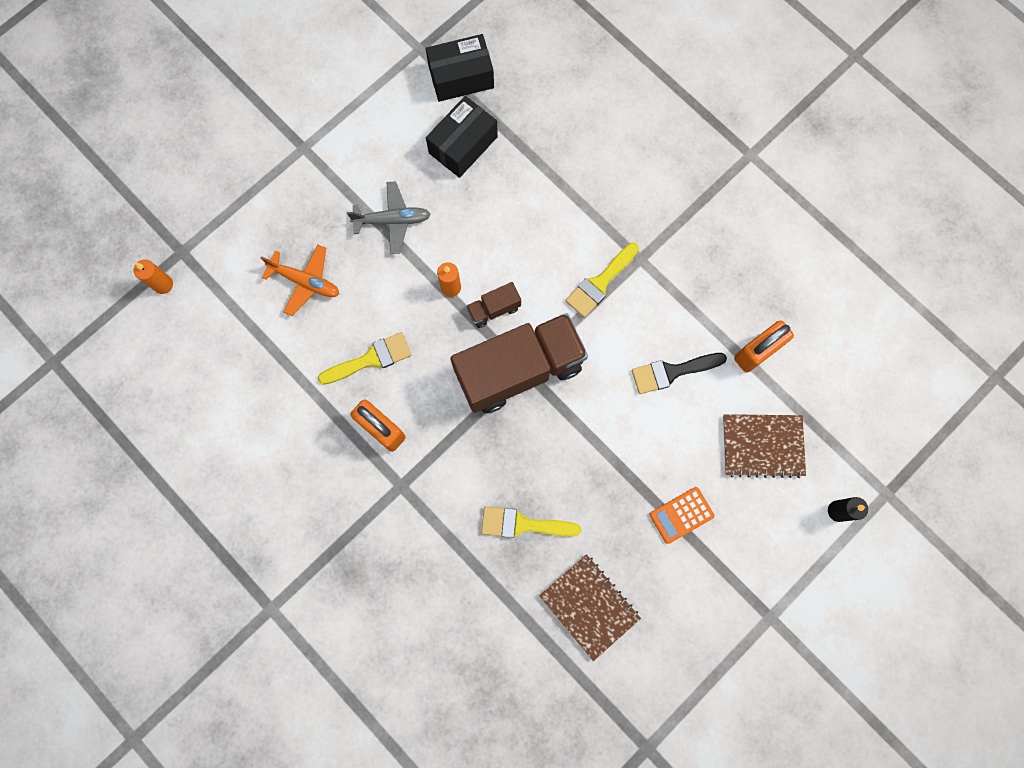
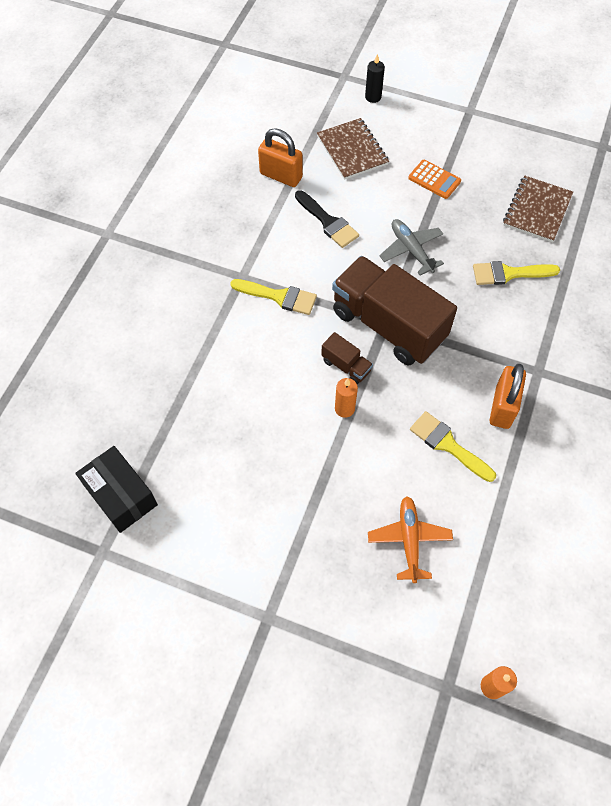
camera: 115 degrees left, 15 degrees down
grey plane [347,181,431,254] -> grey plane moved to [379,219,444,275]
black box [426,96,498,178] -> none
yellow brush [481,507,581,538] -> yellow brush turned 105 degrees clockwise [473,261,560,285]

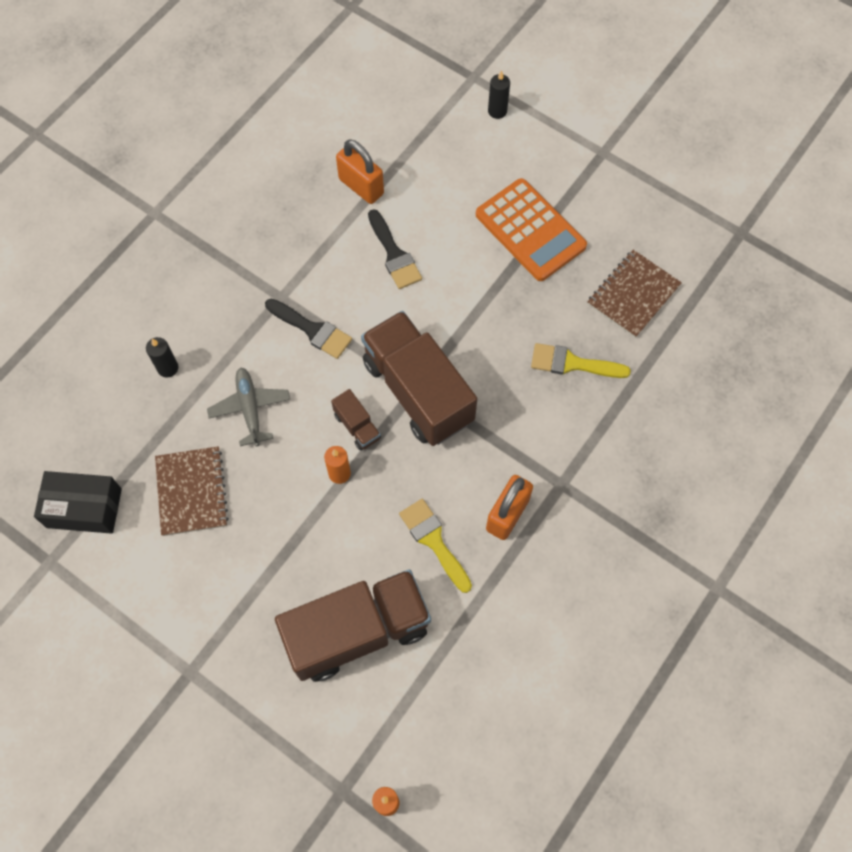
camera: 15 degrees right, 5 degrees up
black box [75,446,158,533] -> black box turned 60 degrees counterclockwise [34,471,122,534]
yellow brush [230,279,317,315] -> black brush [265,299,352,359]
brown notebook [317,118,389,180] -> brown notebook moved to [155,446,229,536]
orange plane [368,496,453,583] -> brown truck [275,569,431,682]
grey plane [379,219,444,275] -> grey plane moved to [207,368,290,447]
orange calculator [408,160,461,199] -> orange calculator [476,178,587,281], size x1.91
none -> black candle [146,337,178,378]

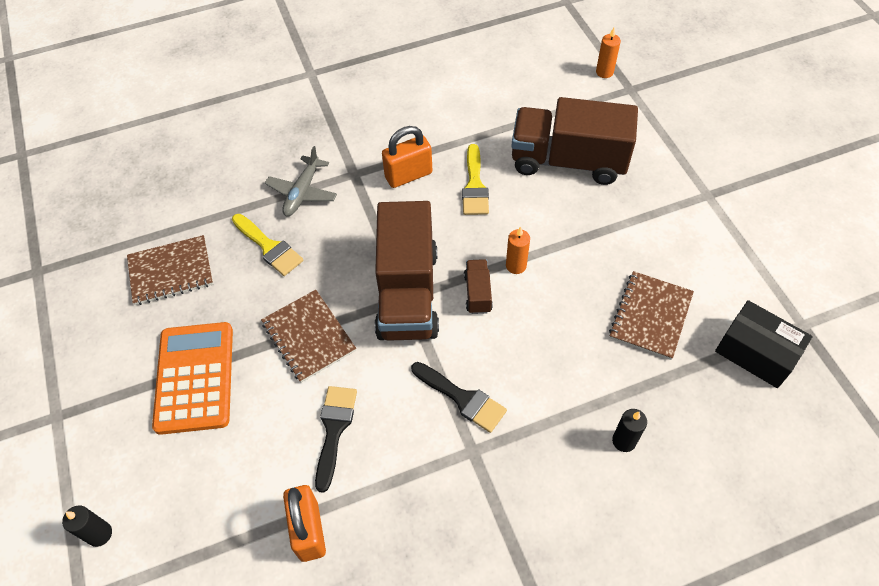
camera: 145 degrees left, 10 degrees down
grey plane [207,368,290,447] -> grey plane moved to [265,146,337,216]
black brush [265,299,352,359] -> black brush turned 150 degrees clockwise [411,362,507,433]
none -> brown notebook [261,290,356,383]

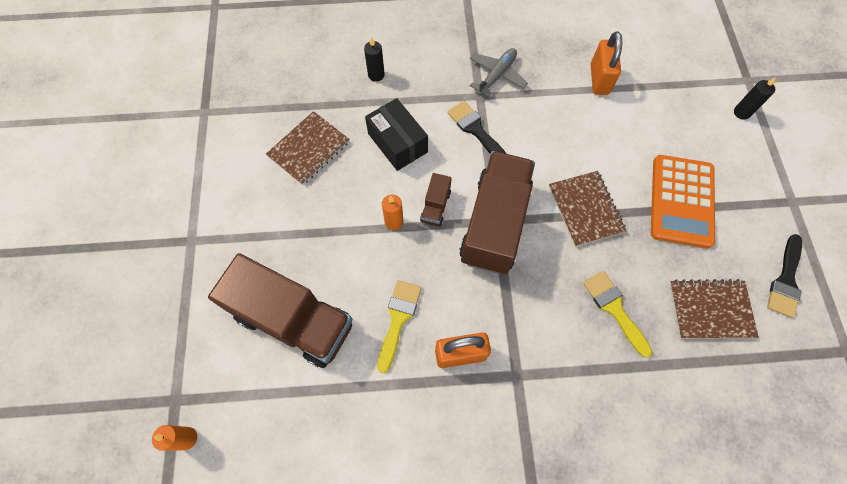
camera: 165 degrees left, 10 degrees up
grey plane [265,146,337,216] -> grey plane moved to [470,48,528,98]
black brush [315,386,357,493] -> black brush moved to [767,234,802,318]
black box [715,300,813,388] -> black box moved to [365,98,428,171]

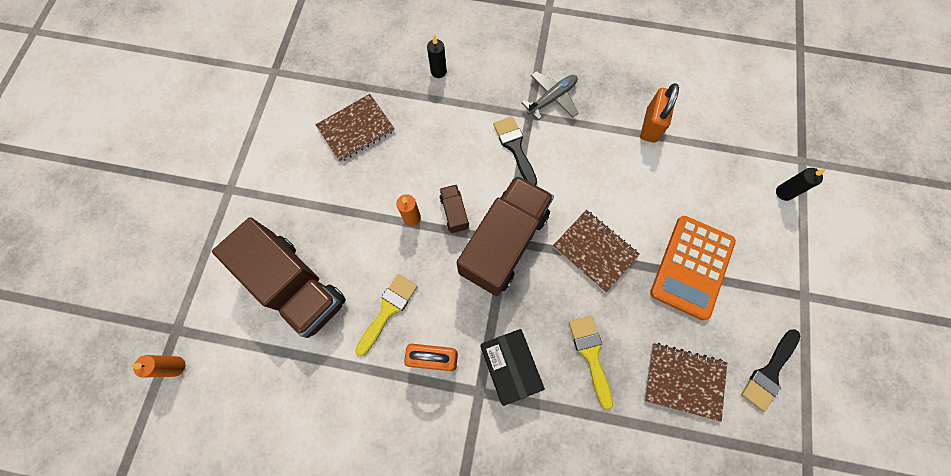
camera: 15 degrees right, 5 degrees up
black box [365,98,428,171] -> black box moved to [480,329,545,406]
brown truck [420,173,452,226] -> brown truck turned 135 degrees clockwise [440,185,469,233]
brown notebook [549,171,626,247] -> brown notebook turned 45 degrees counterclockwise [553,210,640,292]

